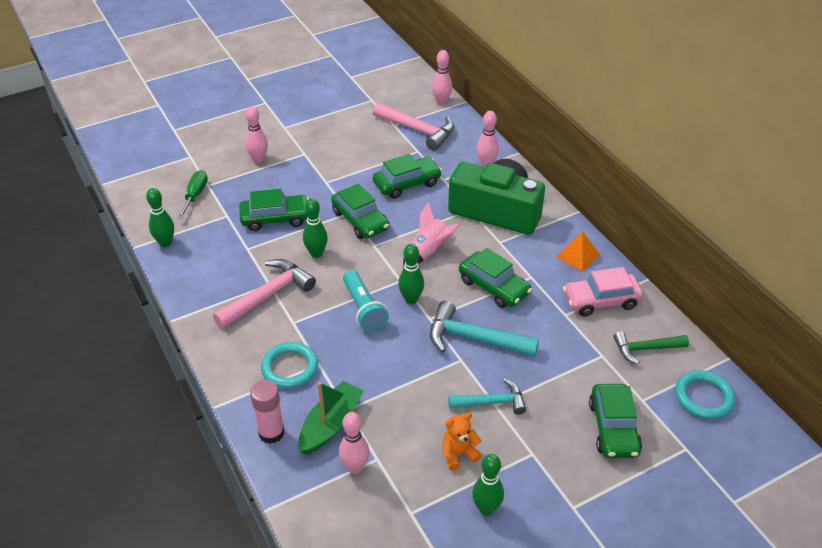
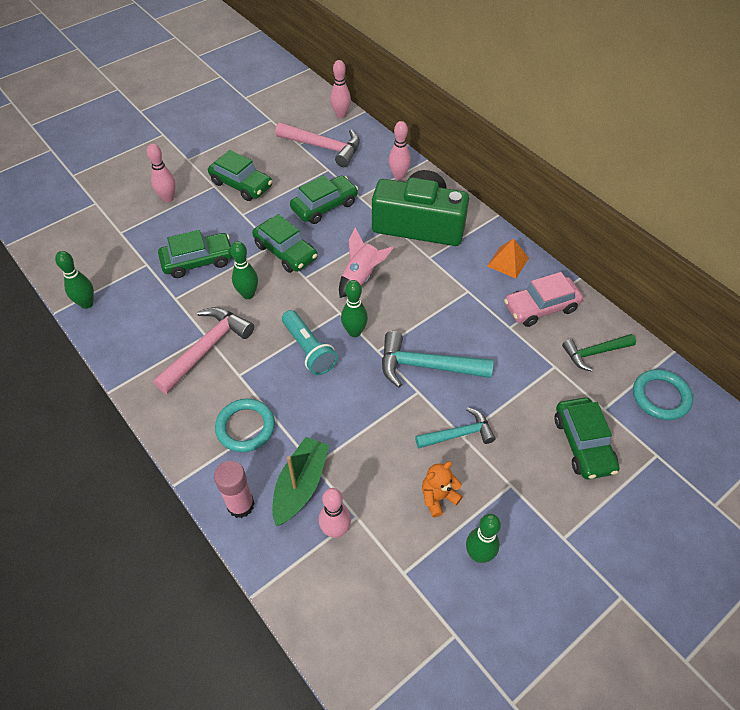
camera: 10 degrees left, 10 degrees up
green screwdriver [177,170,208,219] -> none
green car [459,248,532,308] -> green car moved to [208,150,272,201]

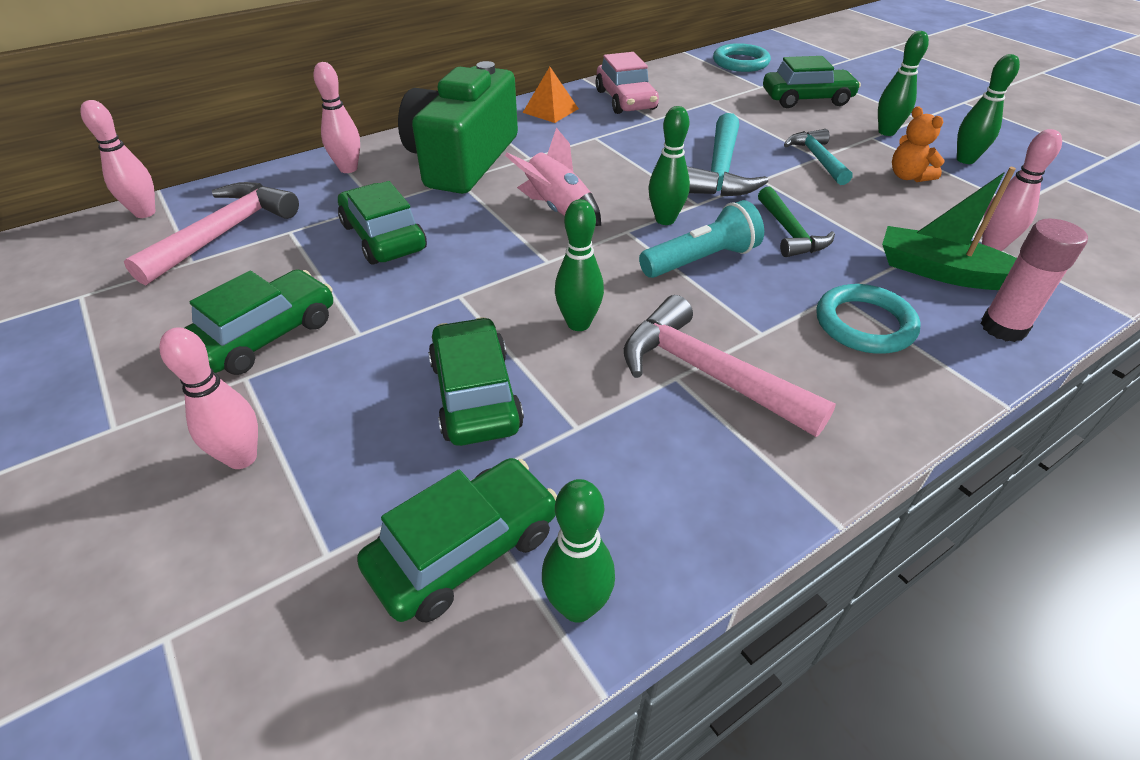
camera: 85 degrees left, 10 degrees down
green car [252,214,318,273] -> green car moved to [357,458,557,622]
green hammer [562,334,636,372] -> green hammer moved to [758,187,835,257]
none -> green bowling pin [878,31,929,136]

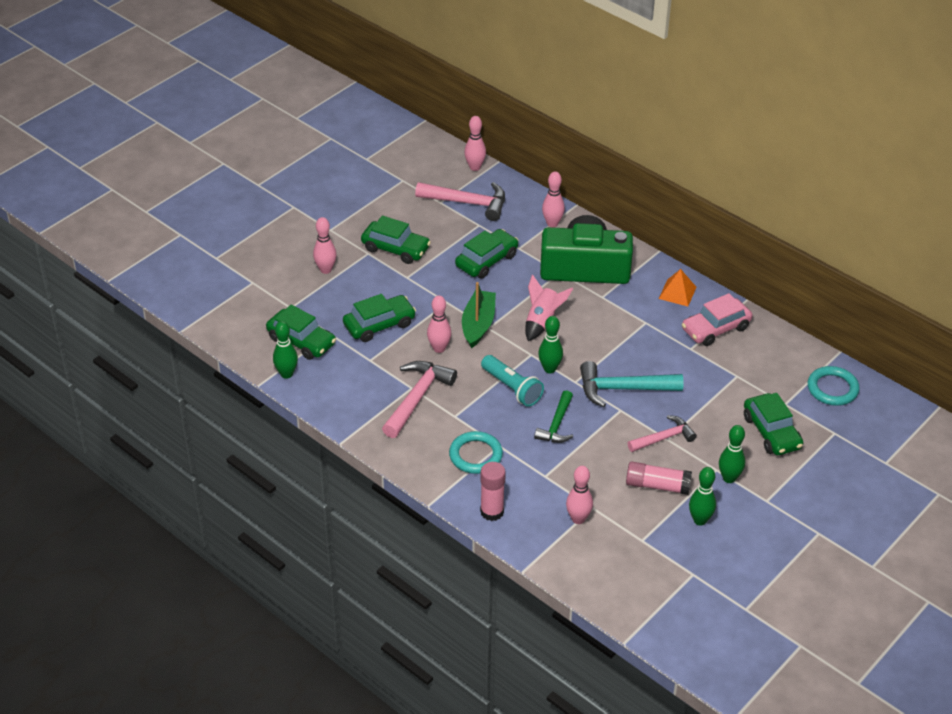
camera: 75 degrees right, 0 degrees up
green bowling pin [555,199,604,331] -> pink bowling pin [427,296,451,353]
green hammer [758,187,835,257] -> green hammer turned 45 degrees counterclockwise [534,390,573,443]
turquoise hammer [784,129,852,185] -> pink hammer [628,415,697,452]
green boat [882,167,1017,290] -> green boat moved to [462,282,496,348]
orange teddy bear [892,106,945,182] -> pink glue stick [626,462,692,495]

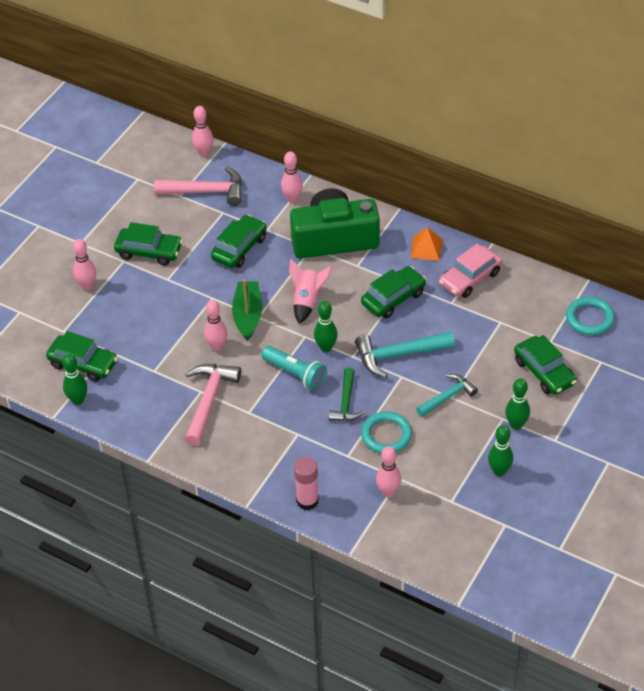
camera: 10 degrees left, 5 degrees up
green car [343,294,416,342] -> green car moved to [361,266,426,318]
turquoise ring [449,431,503,474] -> turquoise ring moved to [361,411,412,453]
pink glue stick [626,462,692,495] -> none
pink hammer [628,415,697,452] -> turquoise hammer [416,374,478,417]

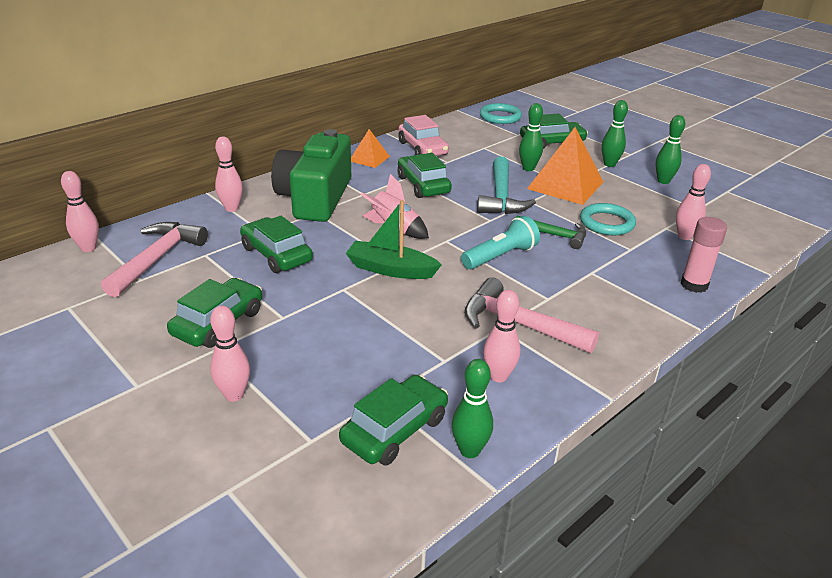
camera: 75 degrees left, 15 degrees down
pink bowling pin [204,300,227,351] -> pink bowling pin moved to [483,290,520,382]
green bowling pin [314,301,338,352] -> green bowling pin moved to [519,103,543,171]
turquoise hammer [416,374,478,417] -> orange pyramid [527,127,603,205]

